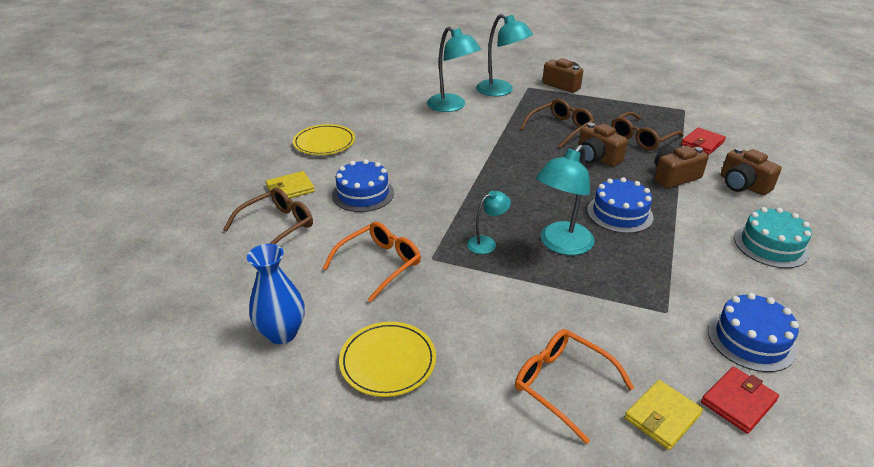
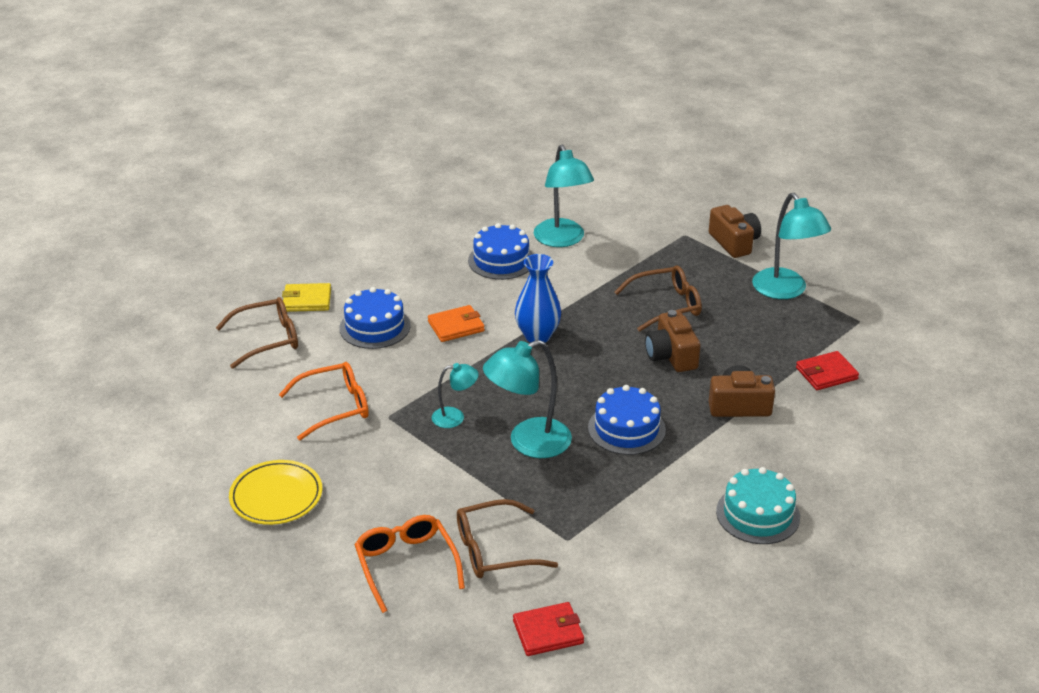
camera: 25 degrees right, 0 degrees up
blue vase [247,244,304,344] -> blue vase moved to [515,254,561,343]
yellow plate [293,124,355,155] -> none
turquoise lamp [476,14,533,96] -> turquoise lamp moved to [752,193,831,299]
brown glasses [611,111,684,150] -> brown glasses moved to [457,499,558,578]
yellow wallet [624,380,703,450] -> none
blue cake [708,293,799,372] -> blue cake moved to [468,223,533,280]
brown camera [721,147,782,196] -> none
none -> orange wallet [428,305,485,342]

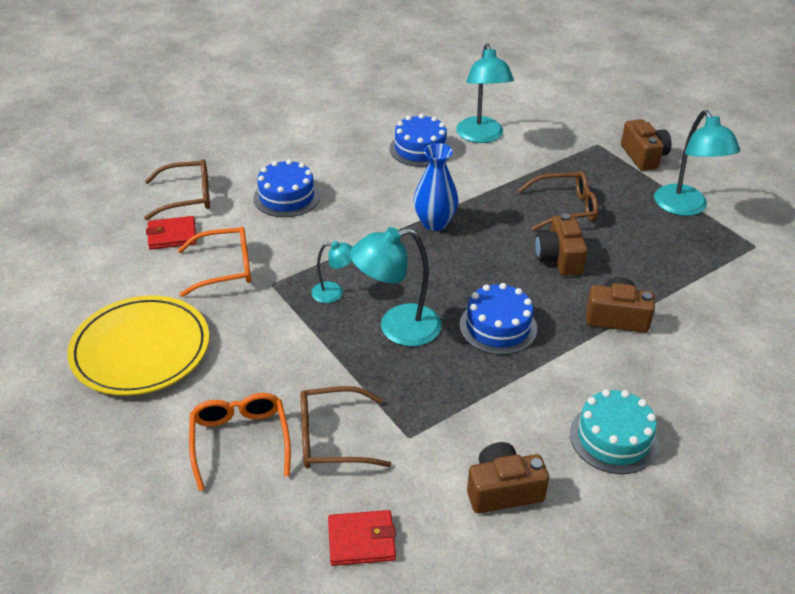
camera: 10 degrees right, 5 degrees up
yellow plate [229,460,322,525] -> yellow plate [67,295,209,396], size x1.52
yellow wallet [282,283,331,312] -> none
orange wallet [428,305,485,342] -> none
red wallet [796,351,859,390] -> red wallet moved to [146,216,196,250]
none -> brown camera [467,442,549,513]

